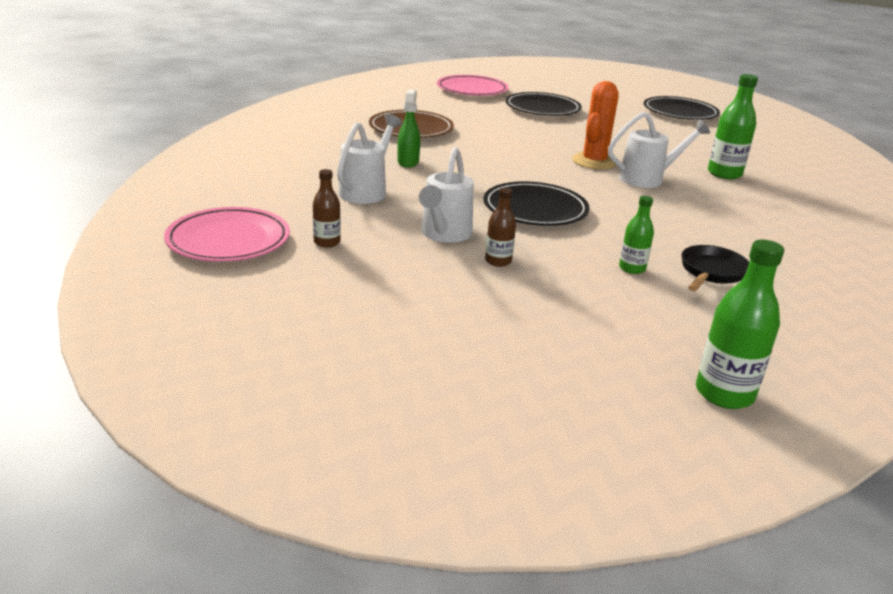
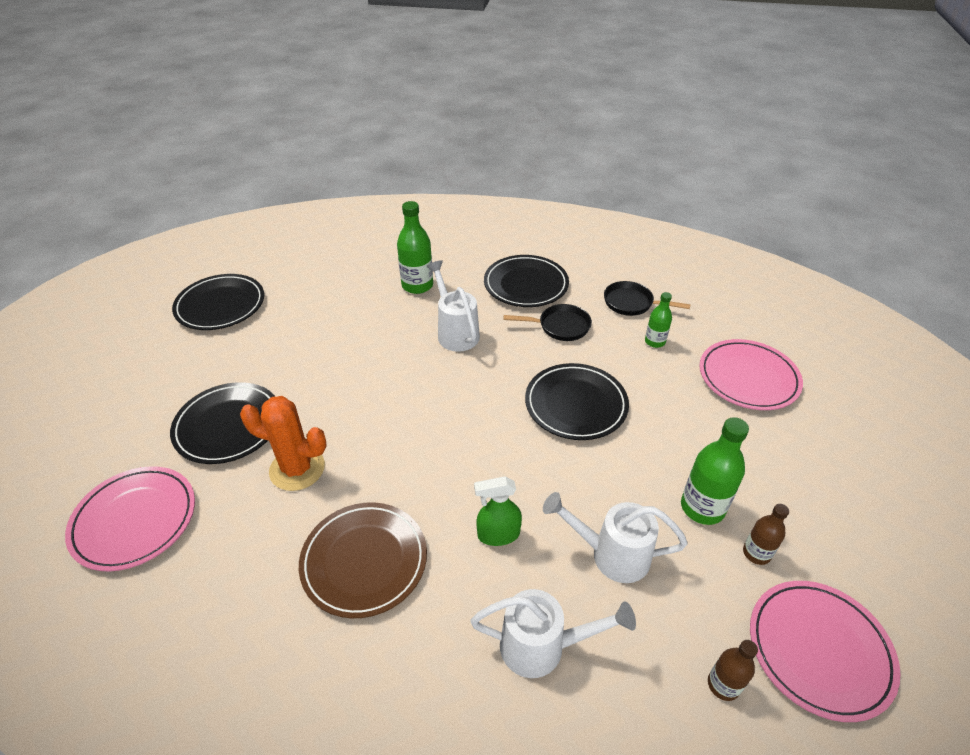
camera: 100 degrees left, 15 degrees up
white watering can [419,147,474,243] -> white watering can moved to [470,589,636,678]
brown bottle [485,188,516,267] -> brown bottle moved to [708,640,758,701]
orange cactus [572,81,619,170] -> orange cactus moved to [240,396,327,491]
green bottle [696,240,784,409] -> green bottle moved to [681,417,749,525]
none -> black plate [484,255,569,307]
none -> black pan [504,304,592,341]
none -> pink plate [699,339,803,410]

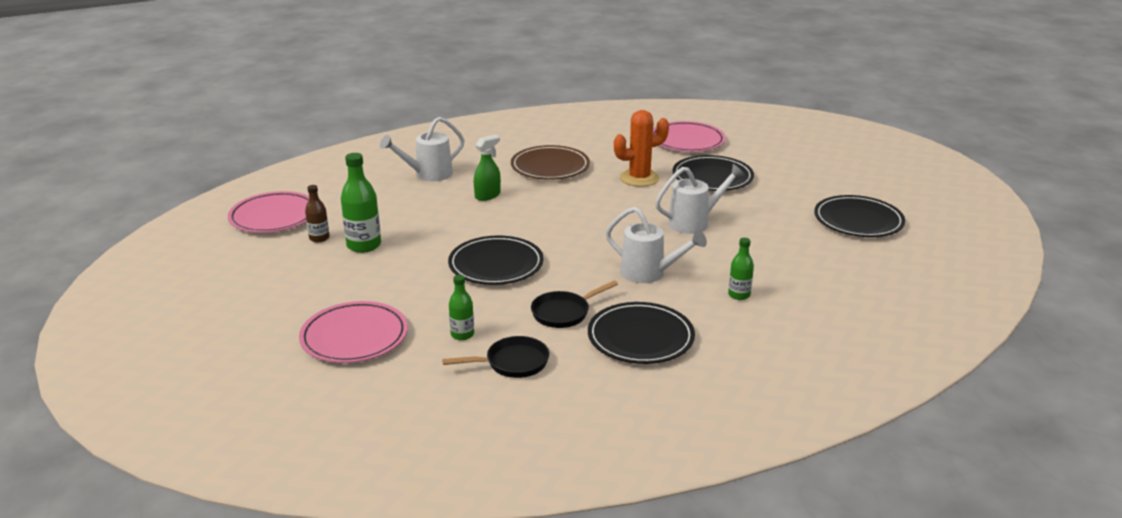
camera: 145 degrees right, 15 degrees down
green bottle [397,201,433,294] -> green bottle [728,238,754,300], size x0.59
white watering can [543,492,688,583] -> white watering can moved to [655,164,745,234]
brown bottle [708,640,758,701] -> none

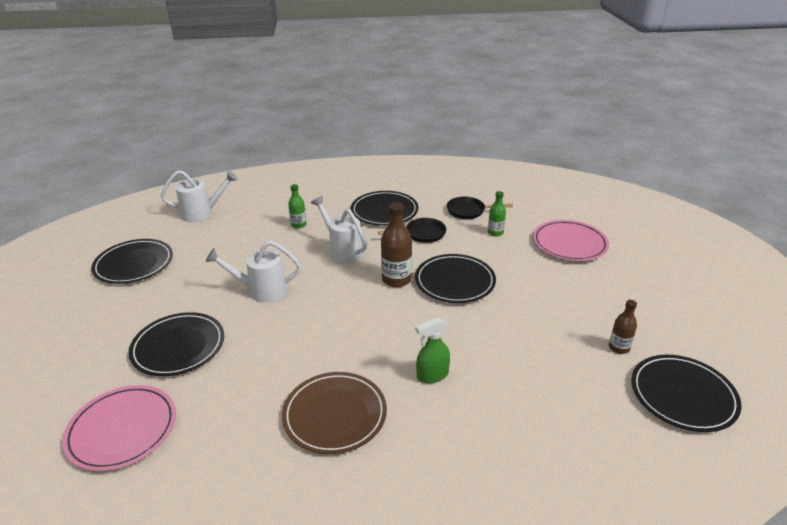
camera: 160 degrees left, 5 degrees up
pink plate [228,191,309,233] -> black plate [631,355,742,432]
green bottle [341,153,381,253] -> none
white watering can [380,117,465,181] -> white watering can moved to [161,170,238,222]
orange cactus [614,110,669,187] -> none
none -> brown bottle [381,202,412,287]

